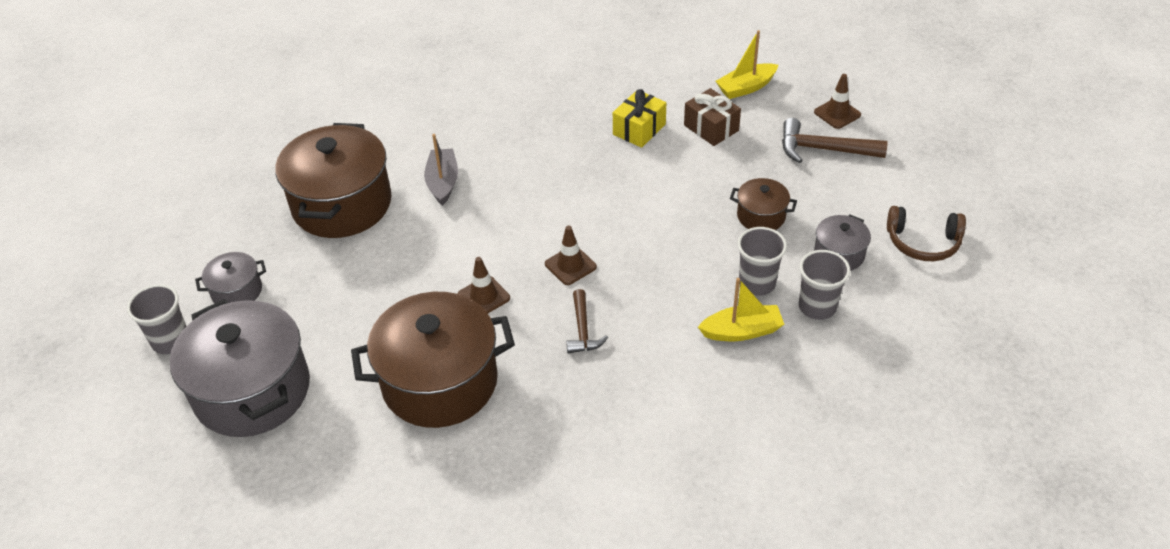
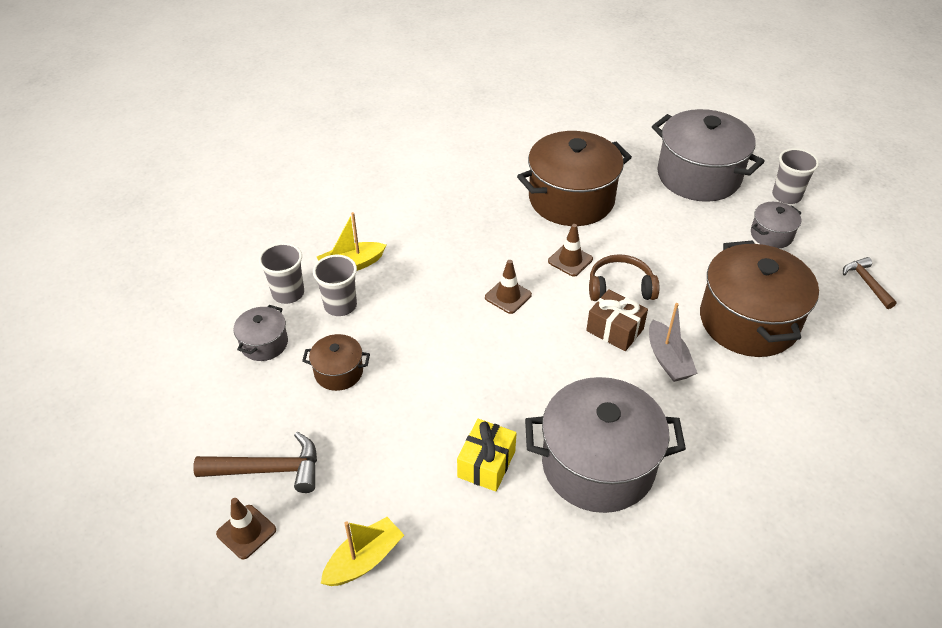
camera: 165 degrees right, 0 degrees up
brown hammer [566,289,608,353] -> brown hammer moved to [843,257,897,309]
brown gift [684,88,741,146] -> brown gift moved to [586,289,648,351]
brown headphones [887,206,966,261] -> brown headphones moved to [589,254,659,301]
none -> grey pot [525,377,686,513]

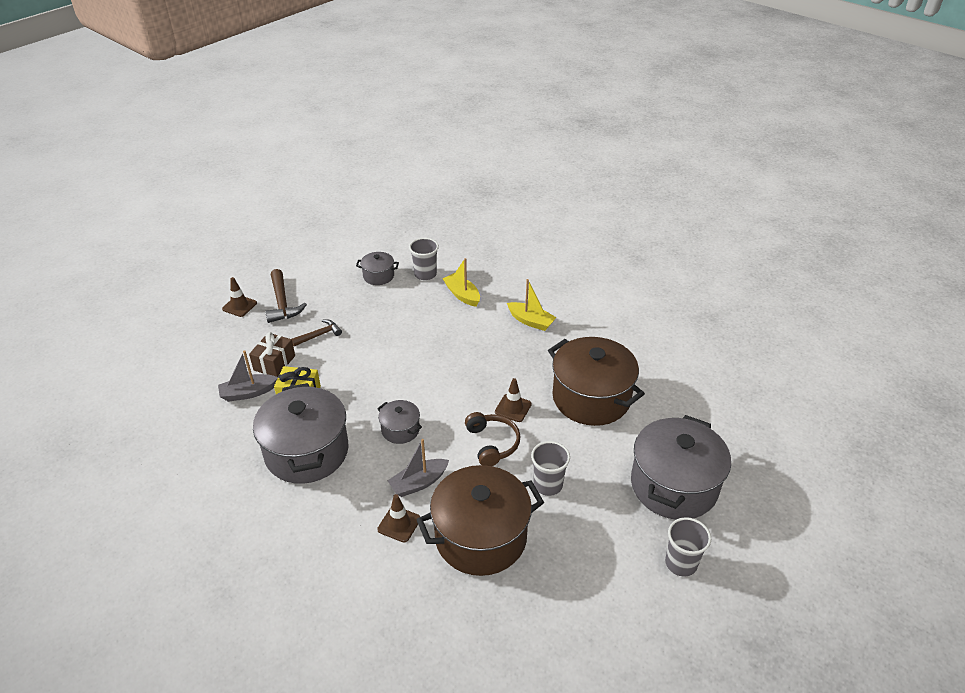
camera: 75 degrees right, 5 degrees down
brown pot [302,334,370,391] -> none
grey cup [313,255,357,316] -> grey cup moved to [531,441,570,496]
yellow boat [321,517,404,586] -> yellow boat moved to [507,279,557,331]
brown traffic cone [485,260,532,314] -> brown traffic cone moved to [377,494,420,542]
brown gift [586,289,648,351] -> brown gift moved to [249,332,295,377]
grey pot [751,202,801,248] -> grey pot moved to [377,400,422,444]
brown hammer [843,257,897,309] -> brown hammer moved to [292,319,342,346]
none -> grey boat [218,350,278,402]

